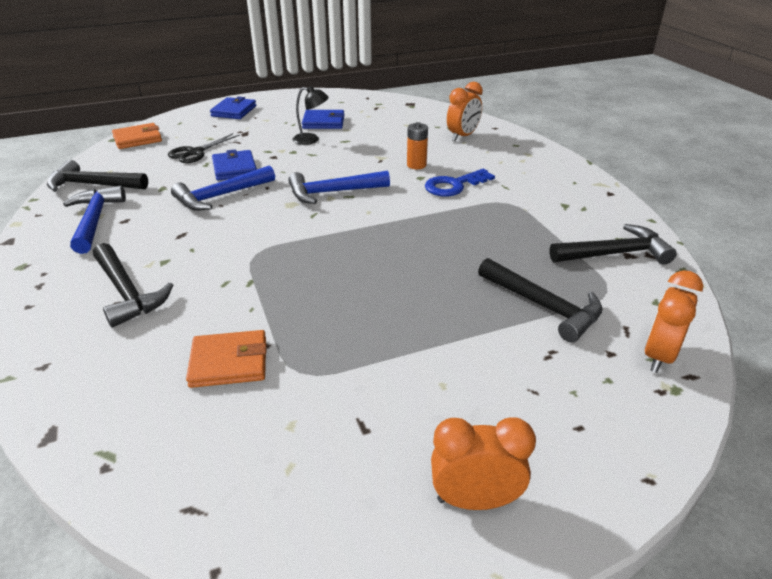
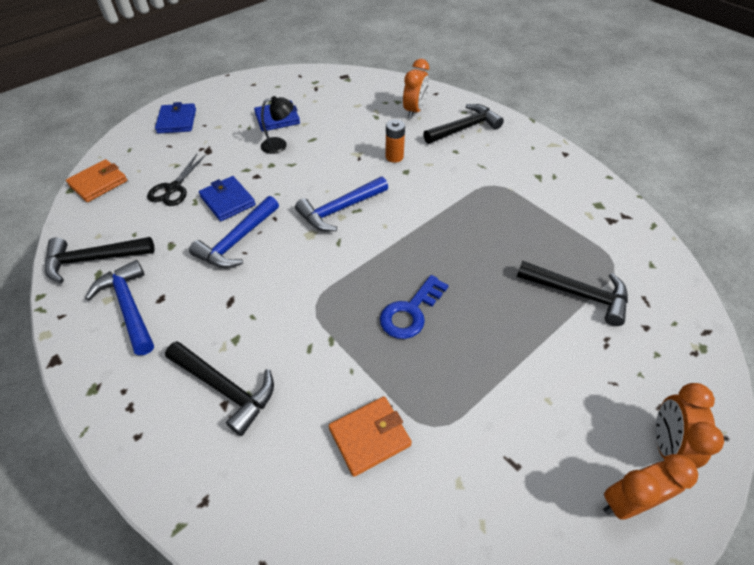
camera: 20 degrees left, 15 degrees up
blue key [425,169,495,197] -> blue key moved to [380,275,449,339]
black hammer [549,224,677,265] -> black hammer moved to [423,104,504,144]
orange clock [644,270,703,373] -> orange clock moved to [655,383,724,468]

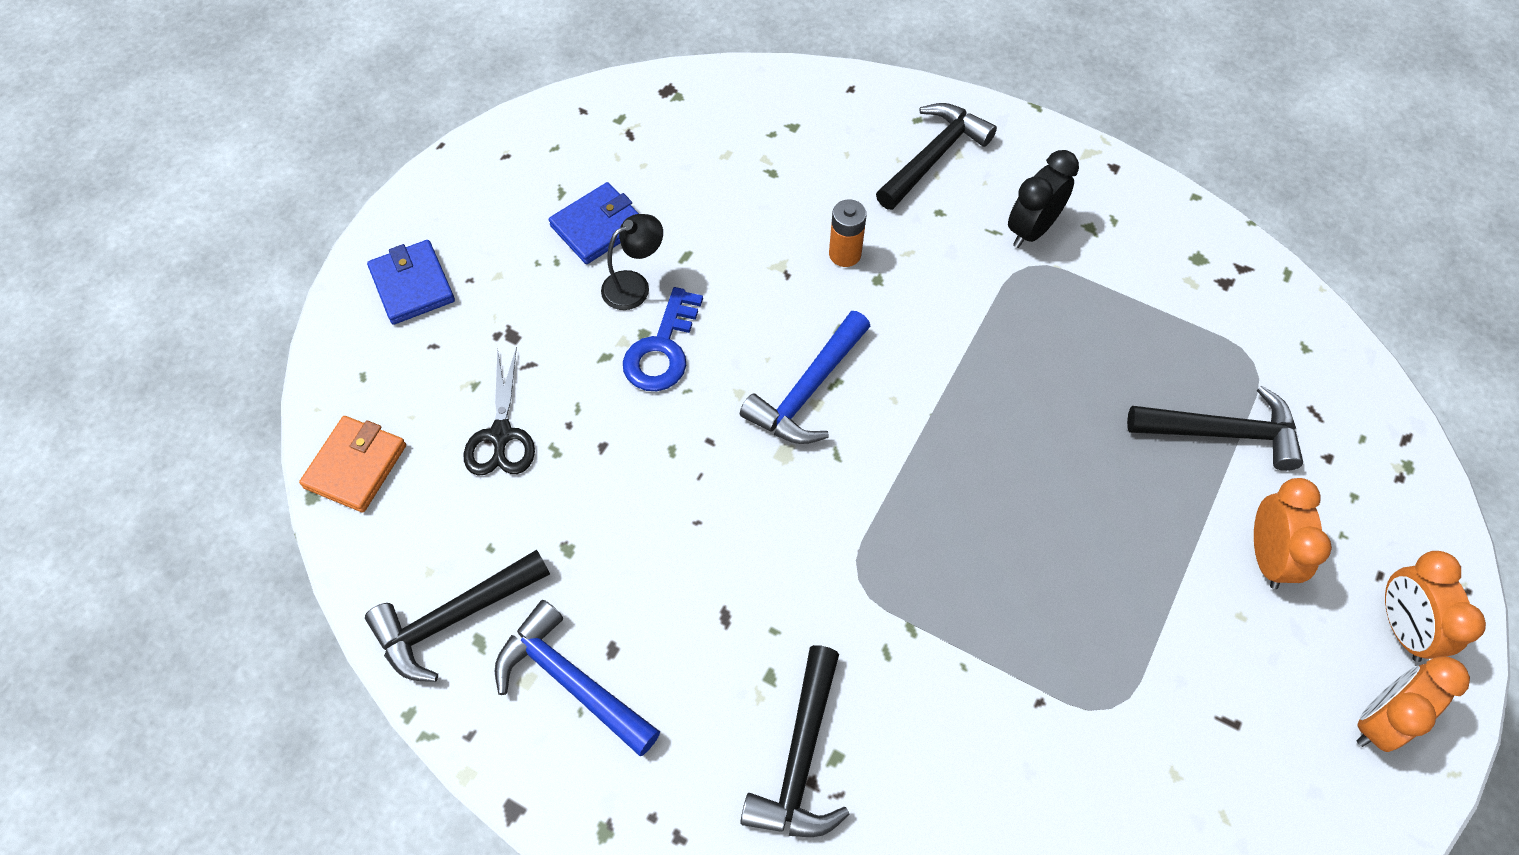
camera: 20 degrees left, 10 degrees up
black hammer [165,341,274,436] -> black hammer turned 90 degrees clockwise [740,645,850,837]
blue hammer [189,196,279,268] -> none
blue wallet [199,176,256,221] -> none
orange wallet [328,396,412,477] -> none
blue key [380,275,449,339] -> blue key moved to [623,287,703,391]
orange clock [403,59,429,119] -> orange clock moved to [1254,478,1332,589]
none -> black clock [1008,150,1079,248]

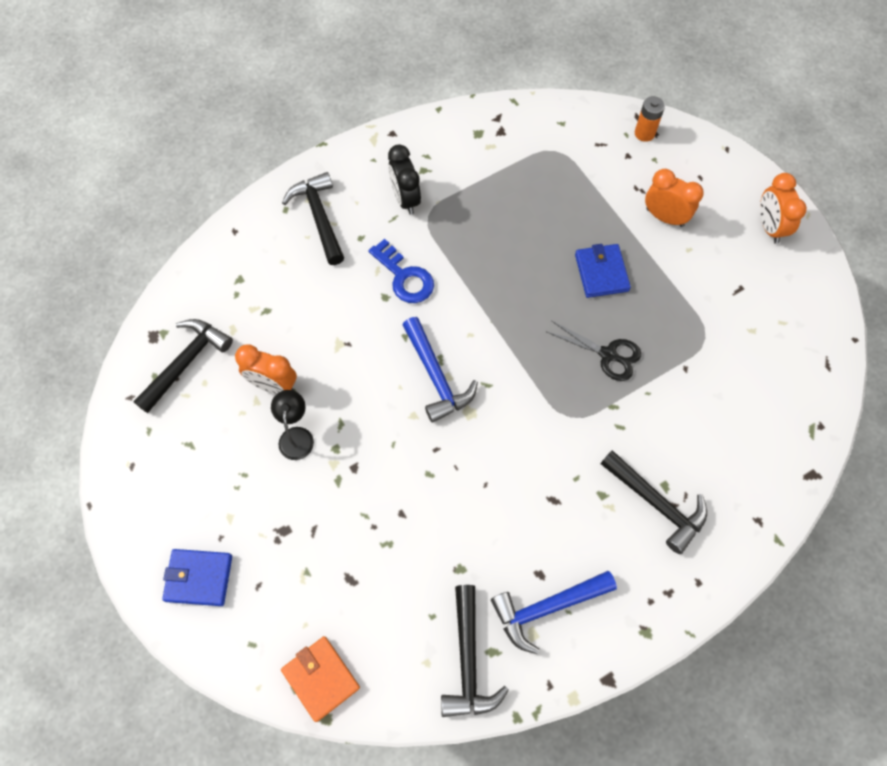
camera: 60 degrees left, 5 degrees up
black scissors [464,347,535,475] -> black scissors moved to [547,321,641,381]
blue wallet [549,182,639,264] -> blue wallet moved to [575,244,631,298]
blue key [623,287,703,391] -> blue key moved to [368,239,434,303]
orange battery [829,199,867,267] -> orange battery moved to [635,96,665,142]
black hammer [1127,385,1303,471] -> black hammer moved to [133,319,233,413]
orange clock [1385,551,1486,662] -> orange clock moved to [235,344,297,394]

